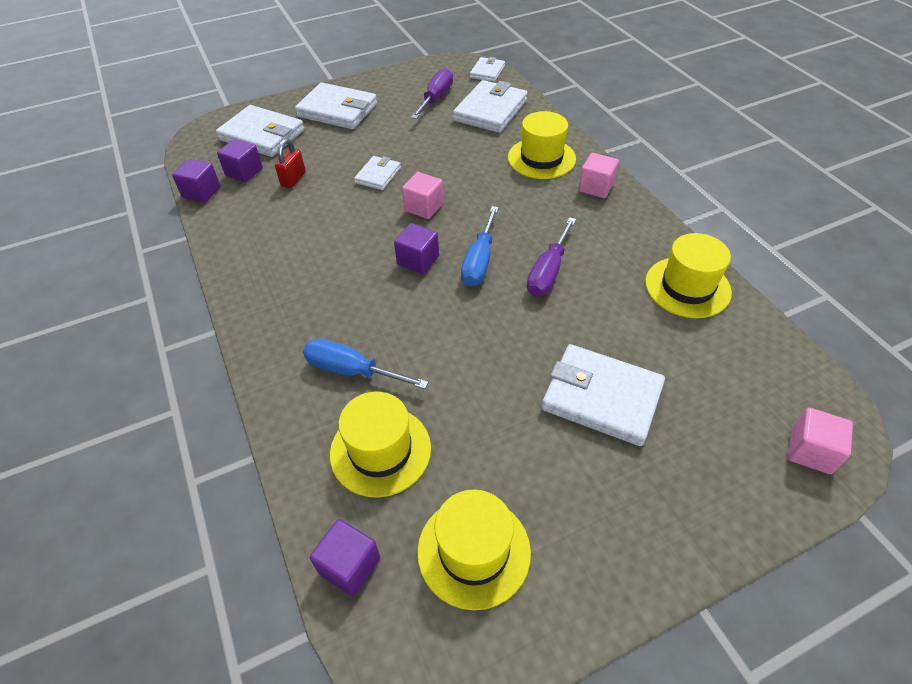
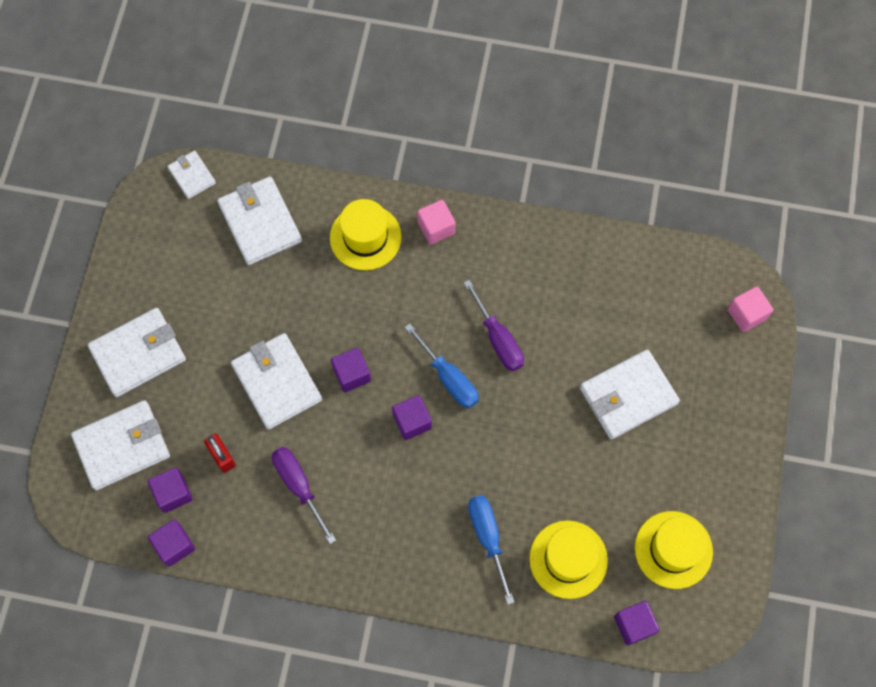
camera: 55 degrees left, 20 degrees up
blue screwdriver [303,339,429,389] -> blue screwdriver turned 105 degrees clockwise [468,495,515,605]
white wallet [354,156,401,190] -> white wallet [231,333,322,430], size x1.82
pink cube [402,172,444,219] -> purple cube [331,348,371,392]
purple screwdriver [411,68,453,119] -> purple screwdriver moved to [272,447,336,544]
yellow hat [645,233,732,318] -> none

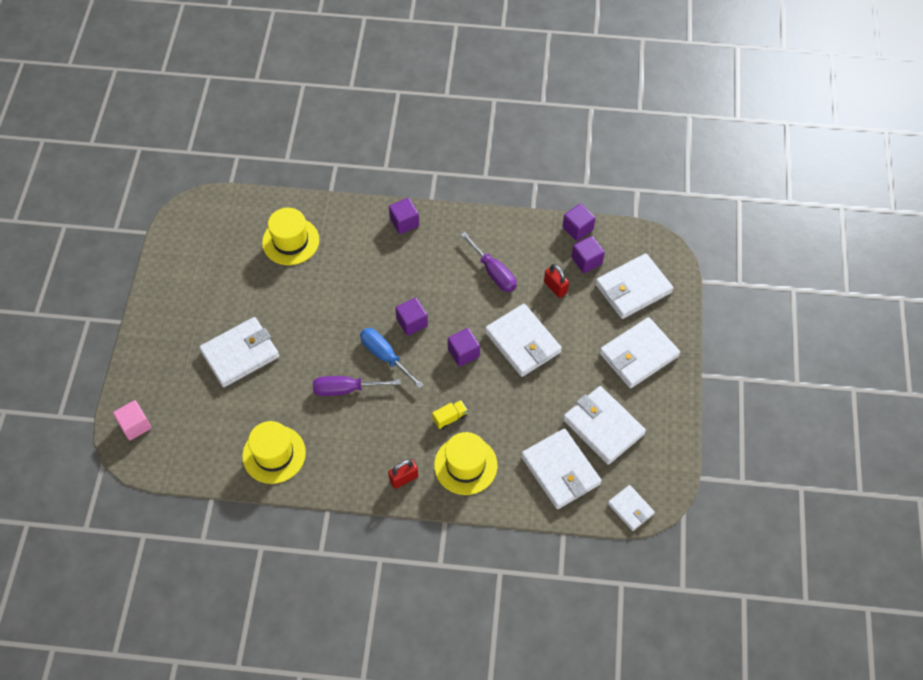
camera: 175 degrees right, 10 degrees down
pink cube [417,200,455,245] -> red padlock [388,459,418,489]
purple screwdriver [464,280,524,371] -> purple screwdriver turned 60 degrees counterclockwise [313,376,401,396]
blue screwdriver [468,495,515,605] -> none
purple cube [614,601,660,645] -> purple cube moved to [389,198,419,234]
yellow hat [635,511,713,589] -> yellow hat moved to [242,421,306,484]
none -> yellow truck [432,400,468,430]
none -> white wallet [563,386,646,465]

